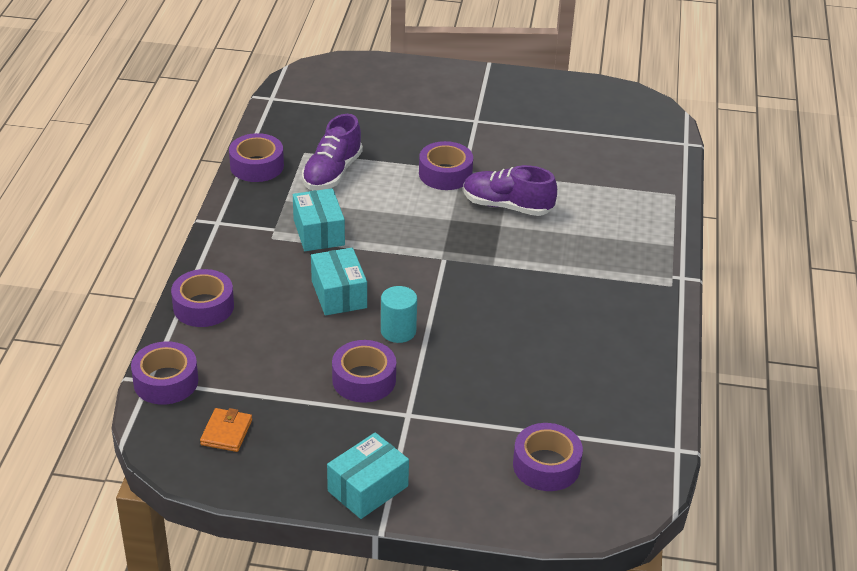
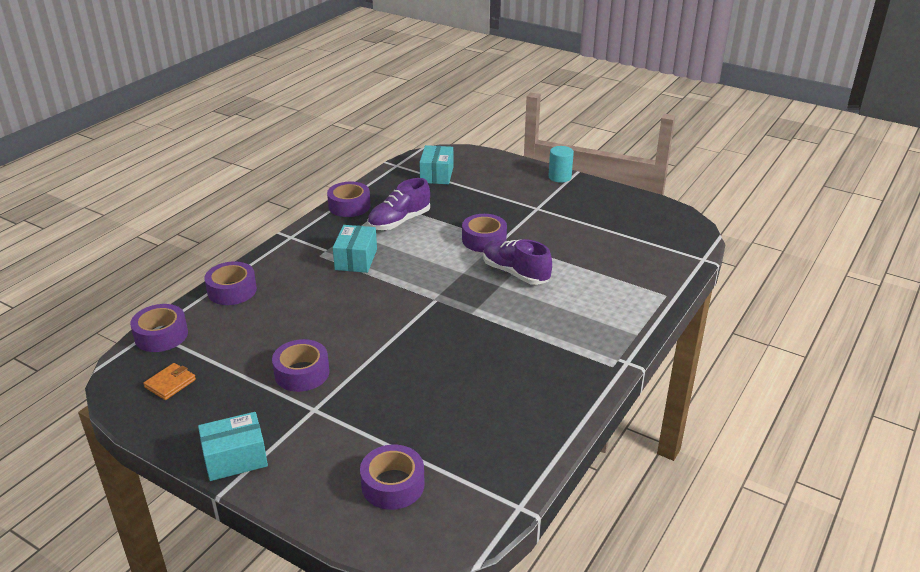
camera: 25 degrees right, 5 degrees down
turquoise box [311,248,367,316] -> turquoise box moved to [419,145,453,184]
turquoise cylinder [381,286,417,343] -> turquoise cylinder moved to [548,146,574,183]

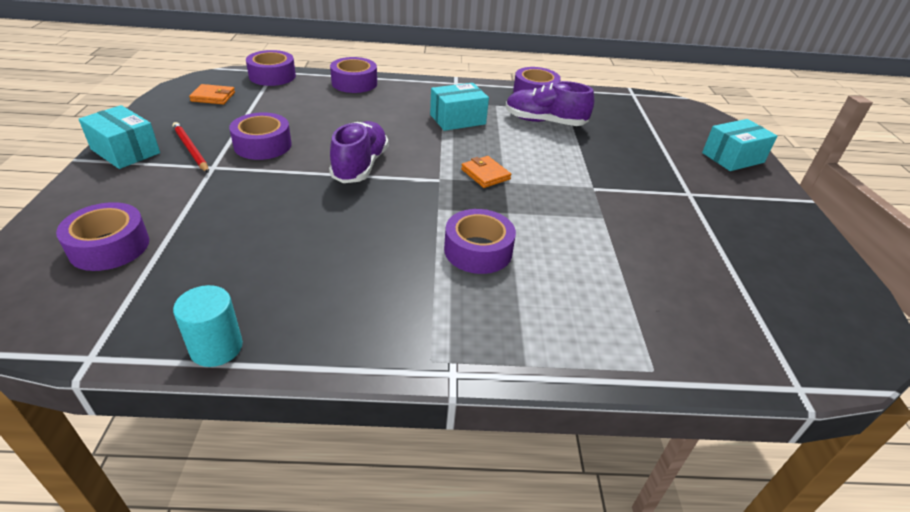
camera: 55 degrees right, 5 degrees up
turquoise box [419,145,453,184] -> turquoise box moved to [702,119,777,171]
purple tape [462,214,507,252] -> purple tape moved to [444,209,516,274]
purple shoe [483,239,552,285] -> purple shoe moved to [329,121,389,183]
turquoise cylinder [548,146,574,183] -> turquoise cylinder moved to [173,285,243,367]
none -> red pencil [172,122,209,173]
none -> orange wallet [461,156,511,188]

